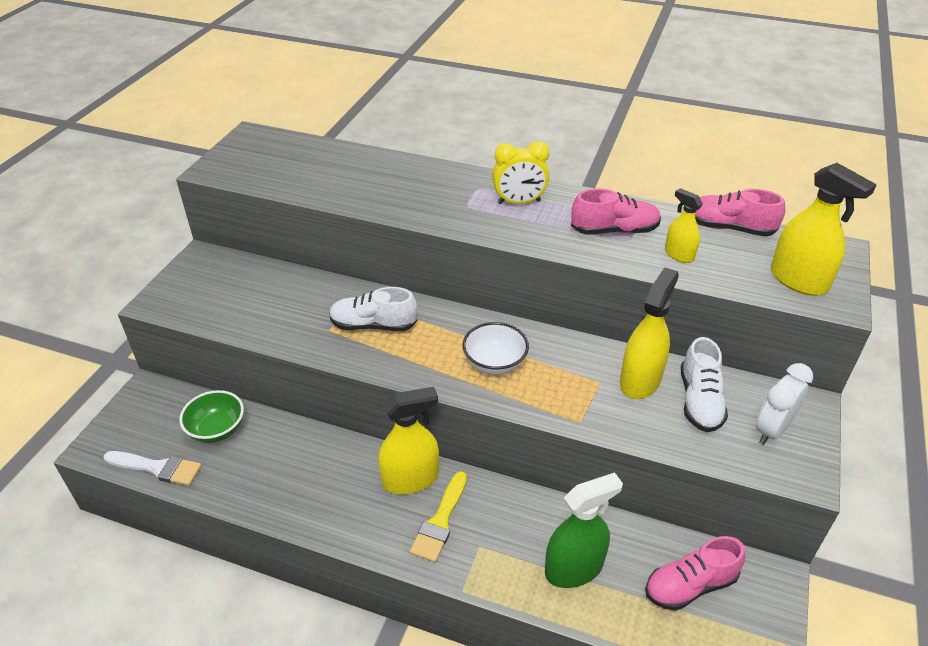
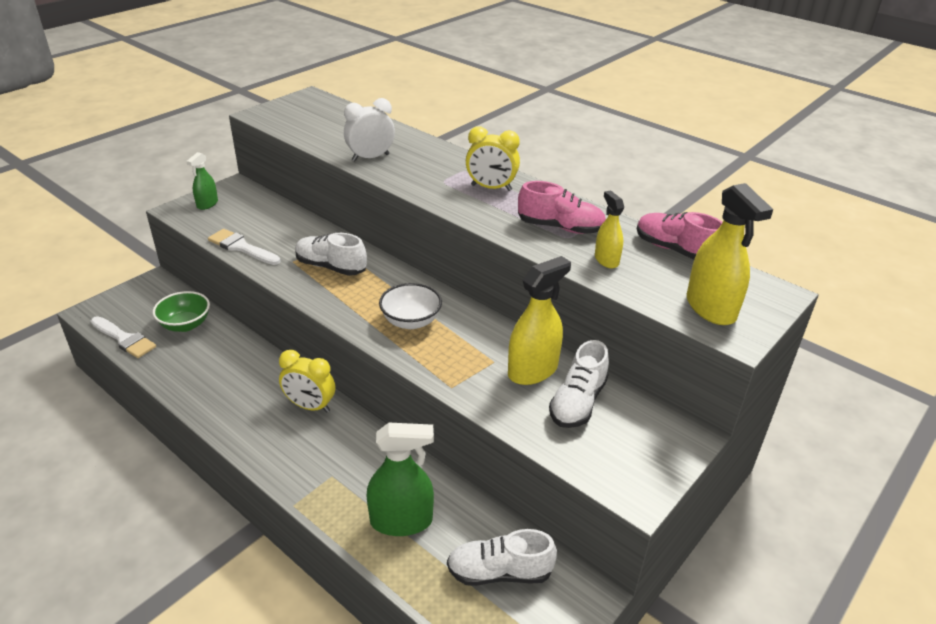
camera: 20 degrees right, 5 degrees down
yellow spray bottle [378,387,439,494] -> yellow clock [279,350,335,412]
yellow brush [410,471,467,563] -> none
pink shoe [645,536,745,611] -> white shoe [447,529,557,586]
white clock [756,363,813,445] -> white clock moved to [344,98,395,161]
none -> green spray bottle [186,152,218,210]
none -> white brush [208,229,280,265]

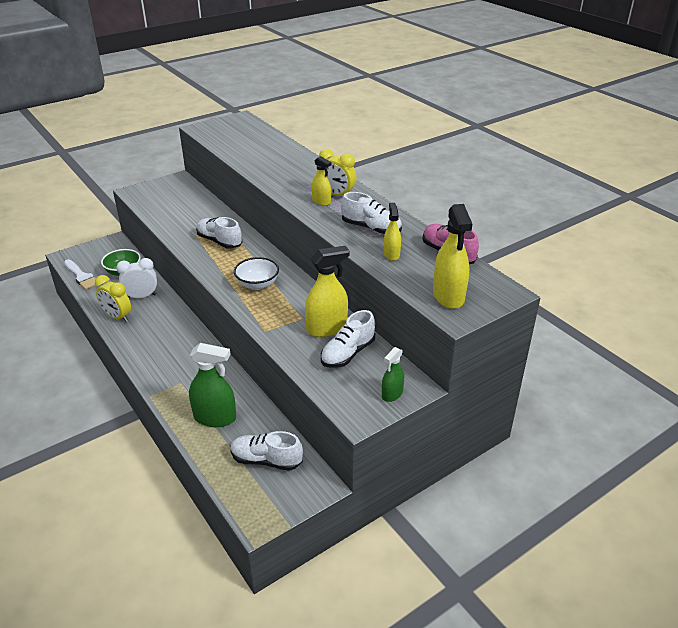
camera: 15 degrees right, 0 degrees up
green spray bottle [186,152,218,210] -> green spray bottle moved to [382,347,404,402]
white brush [208,229,280,265] -> none
yellow clock [279,350,335,412] -> yellow clock moved to [95,275,131,322]
white clock [344,98,395,161] -> white clock moved to [116,258,157,298]
pink shoe [518,181,606,234] -> white shoe [341,192,402,234]
none -> yellow spray bottle [312,156,331,206]

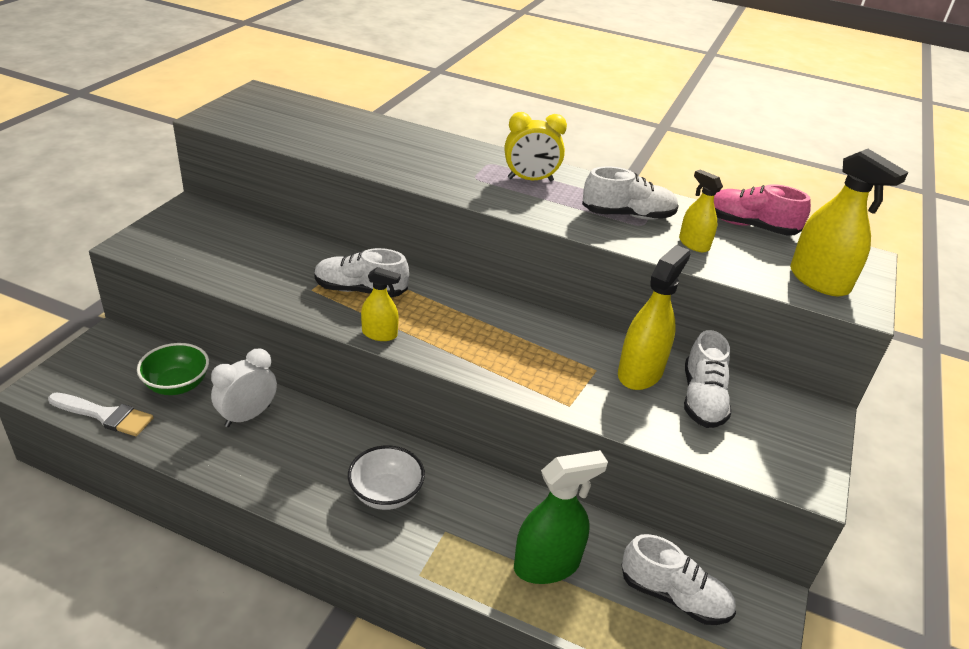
camera: 35 degrees left, 0 degrees up
yellow clock [95,275,131,322] -> none
white shoe [230,431,303,471] -> white shoe turned 135 degrees counterclockwise [622,534,736,625]
white bowl [234,257,279,290] -> white bowl moved to [348,445,425,510]
yellow spray bottle [312,156,331,206] -> yellow spray bottle moved to [361,267,401,341]
green spray bottle [382,347,404,402] -> none

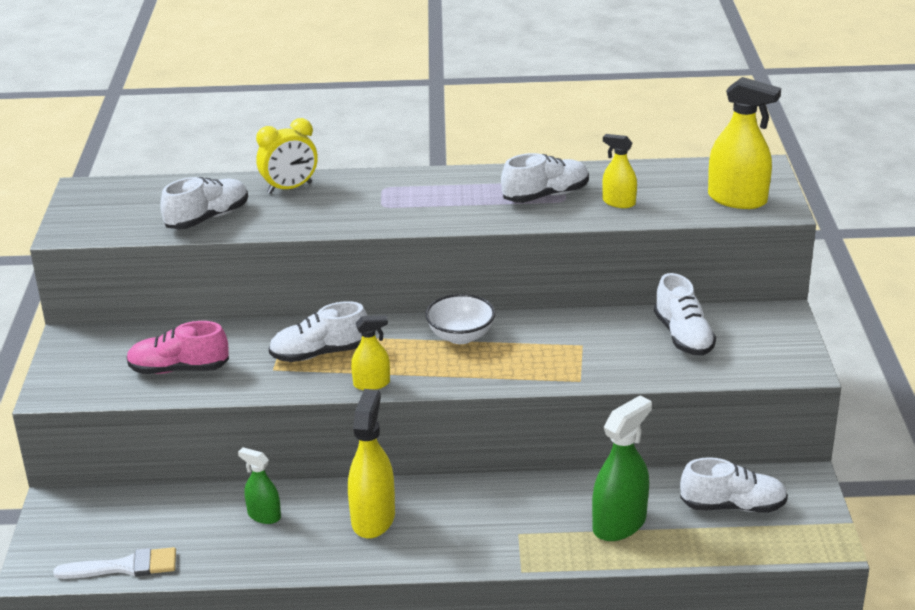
camera: 20 degrees left, 5 degrees down
green bowl [137,343,209,395] -> none
white clock [211,348,277,427] -> green spray bottle [238,447,281,524]
white bowl [348,445,425,510] -> white bowl moved to [425,294,495,344]
yellow clock [505,112,567,181] -> yellow clock moved to [256,118,318,194]
yellow spray bottle [618,245,690,390] -> yellow spray bottle moved to [348,389,395,539]
pink shoe [714,184,811,236] -> pink shoe moved to [126,321,229,374]
none -> white shoe [160,177,248,230]

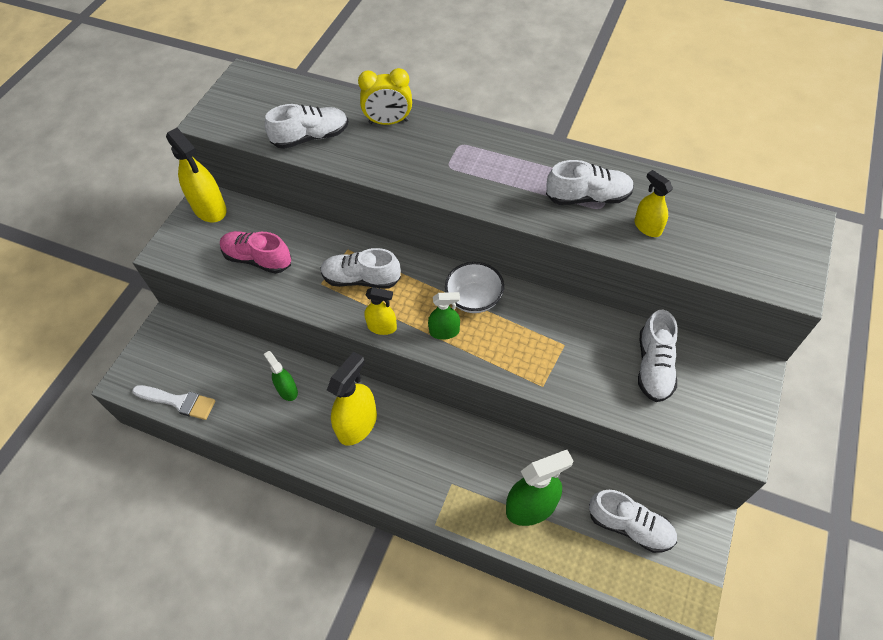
camera: 25 degrees right, 25 degrees up
yellow spray bottle [708,77,781,209] -> yellow spray bottle moved to [166,128,227,223]
none -> green spray bottle [428,292,460,340]

